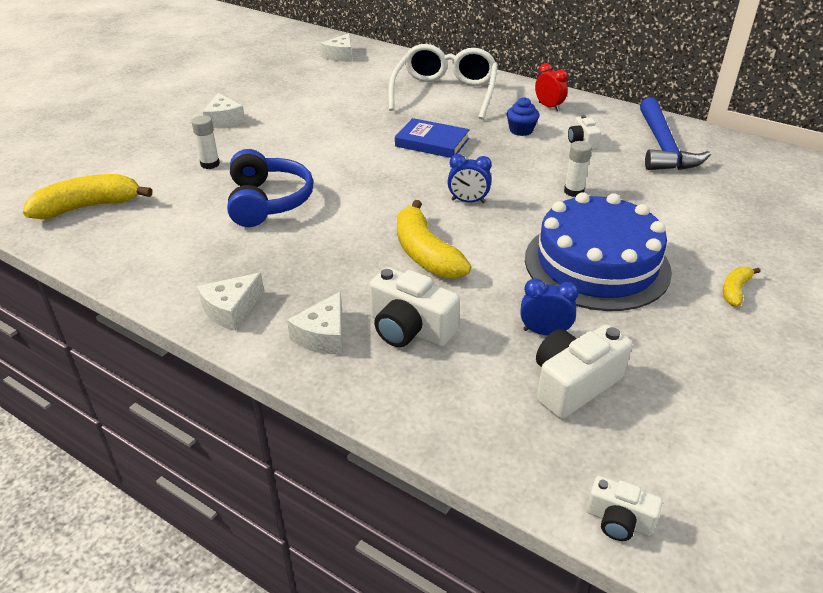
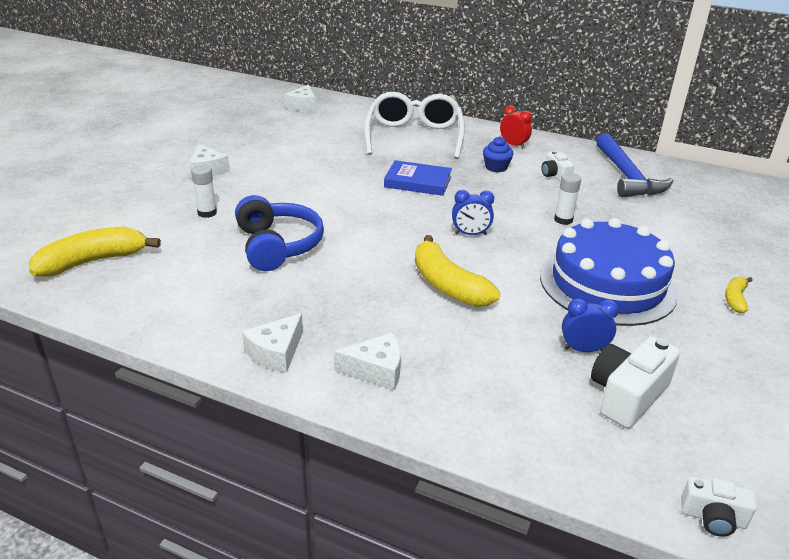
camera: 10 degrees left, 5 degrees down
white cheese [287,291,343,354] -> white cheese turned 105 degrees counterclockwise [334,333,401,390]
white camera [370,267,460,347] -> none

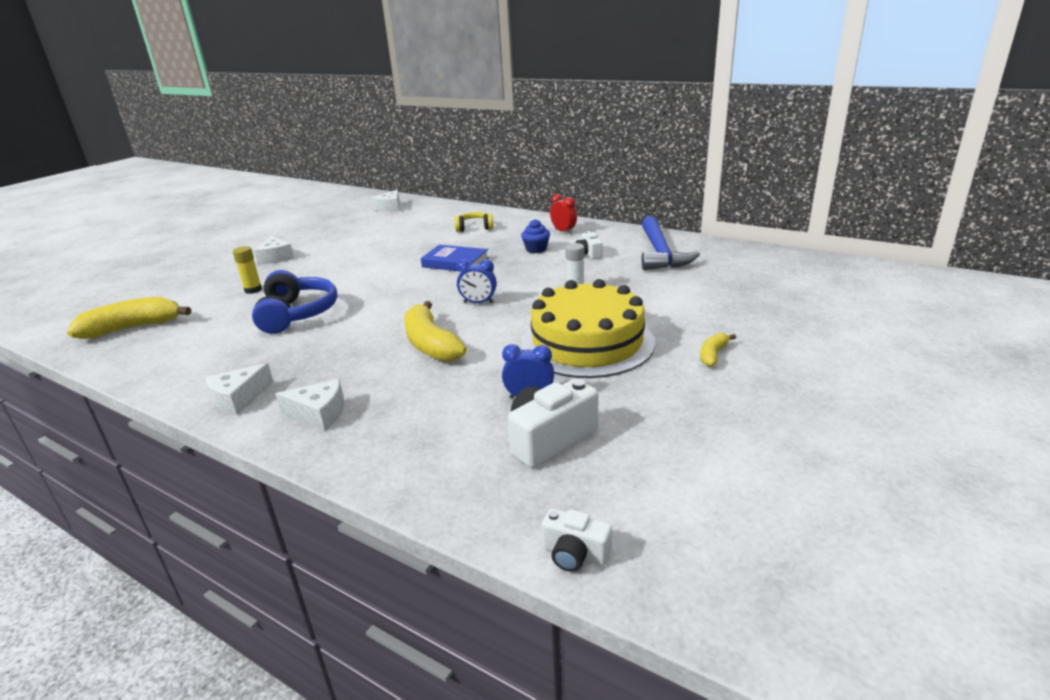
camera: 10 degrees right, 5 degrees down
white glue stick [191,165,217,218] -> yellow glue stick [233,246,262,294]
white glasses [365,92,465,159] -> yellow headphones [454,212,493,232]
blue cake [540,218,678,326] -> yellow cake [521,279,655,378]

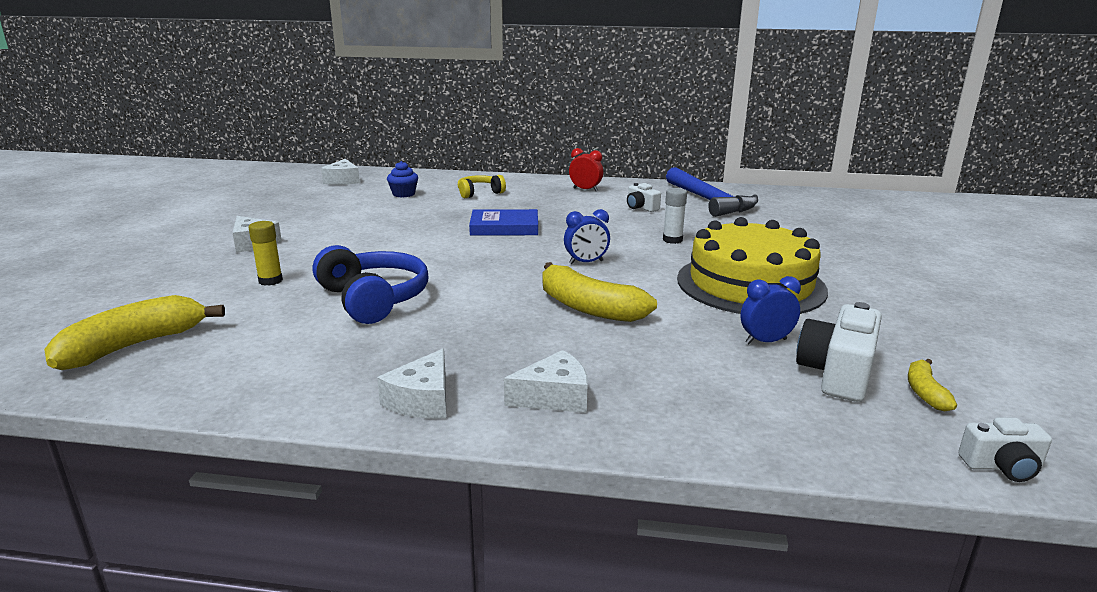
camera: 25 degrees left, 5 degrees down
blue cupcake [521,219,550,253] -> blue cupcake moved to [387,161,418,198]
yellow banana [700,333,736,367] -> yellow banana moved to [908,359,957,411]

